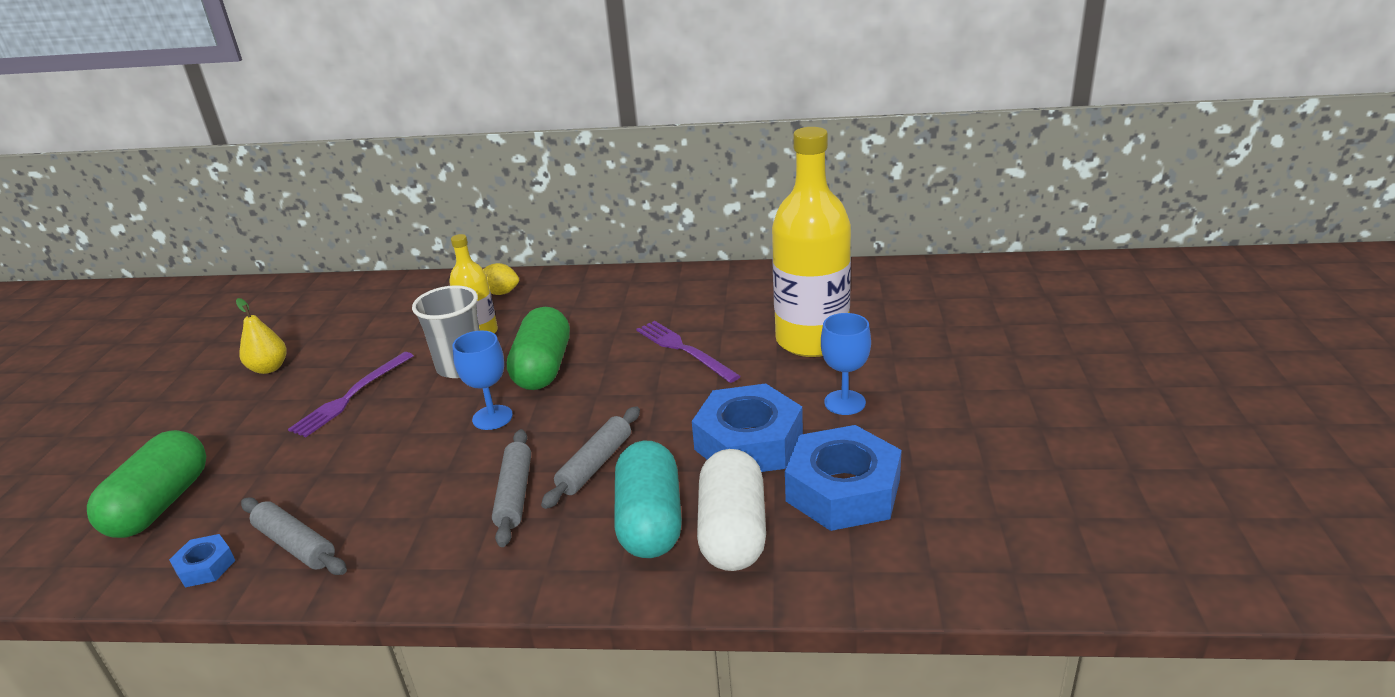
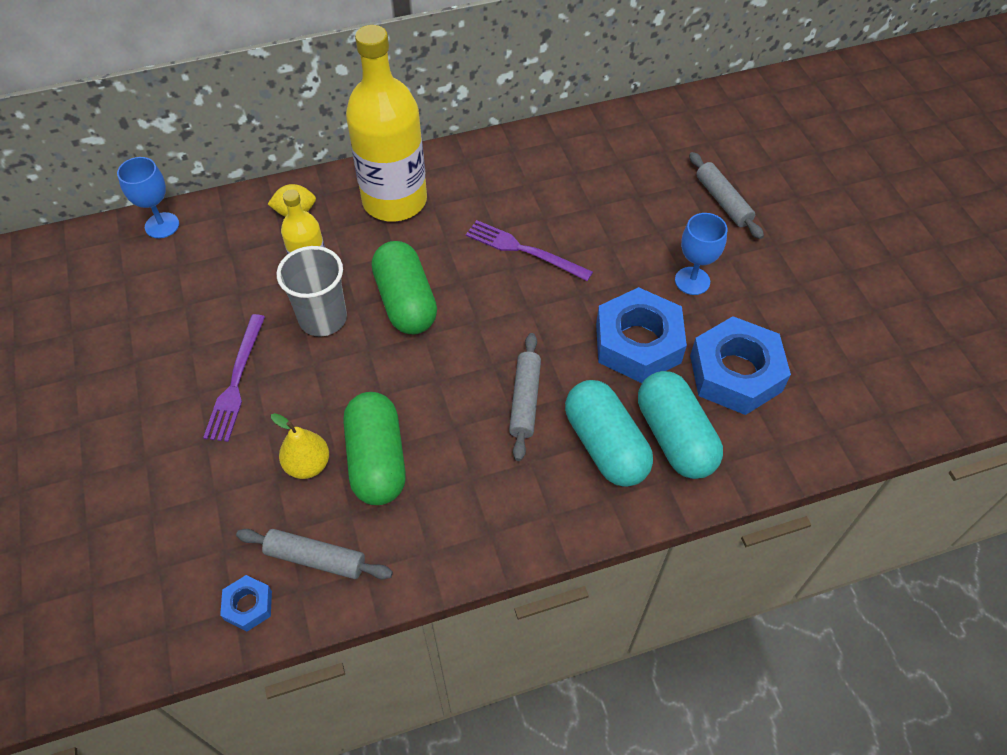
camera: 25 degrees left, 25 degrees up
green capsule [87,430,206,538] -> green capsule moved to [343,392,406,505]
yellow pear [236,298,287,374] -> yellow pear moved to [271,413,329,479]
blue goblet [453,331,513,430] -> blue goblet moved to [117,157,179,238]
grey rolling pin [492,429,531,547] -> grey rolling pin moved to [689,152,764,239]
white capsule [697,449,766,571] -> turquoise capsule [638,371,723,479]
yellow bottle [772,127,851,357] -> yellow bottle moved to [346,25,427,222]

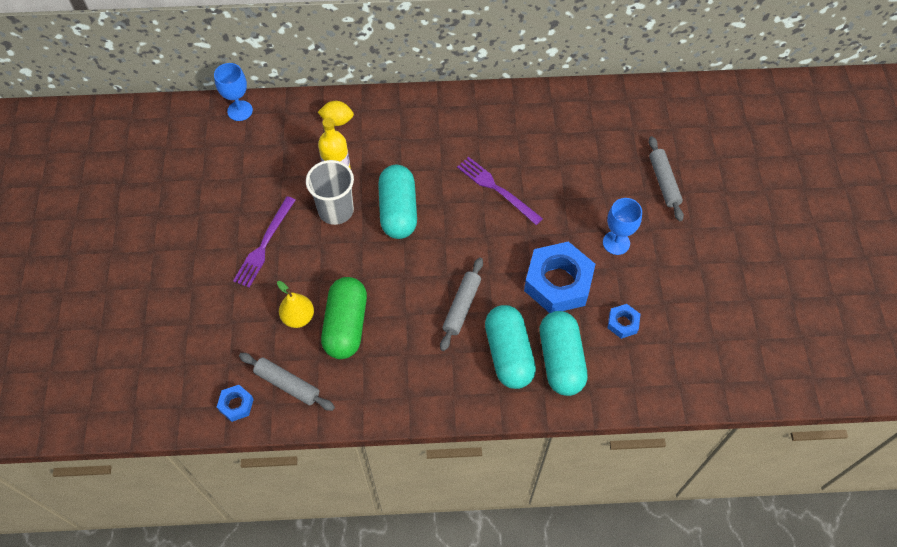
camera: 15 degrees right, 5 degrees up
yellow bottle [346,25,427,222] -> none
green capsule [372,241,437,334] -> turquoise capsule [378,165,417,239]
blue nut [690,316,791,415] -> blue nut [607,304,641,339], size x0.46

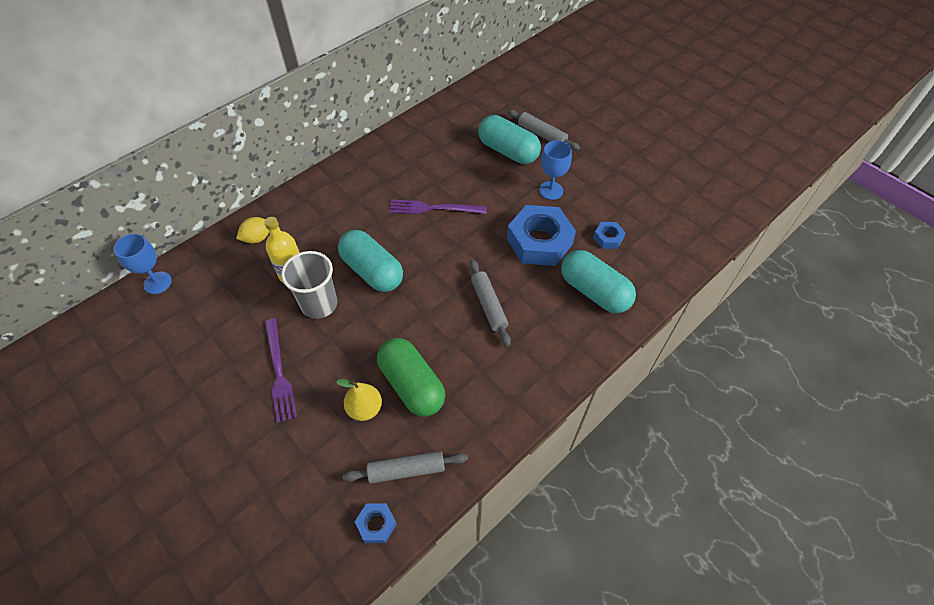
camera: 40 degrees left, 5 degrees down
turquoise capsule [485,305,536,389] -> turquoise capsule moved to [478,115,541,164]

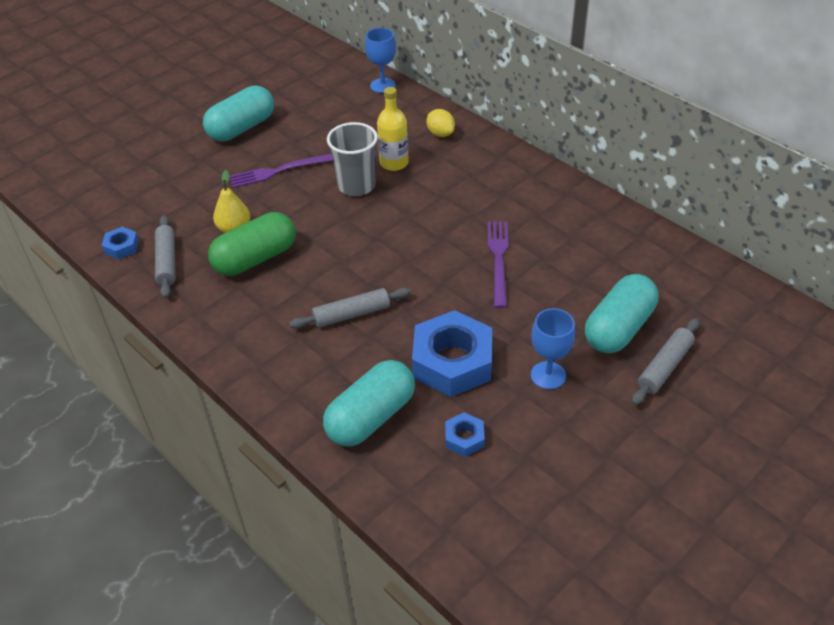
camera: 90 degrees right, 10 degrees down
turquoise capsule [338,230,403,292] -> turquoise capsule moved to [203,86,274,141]

